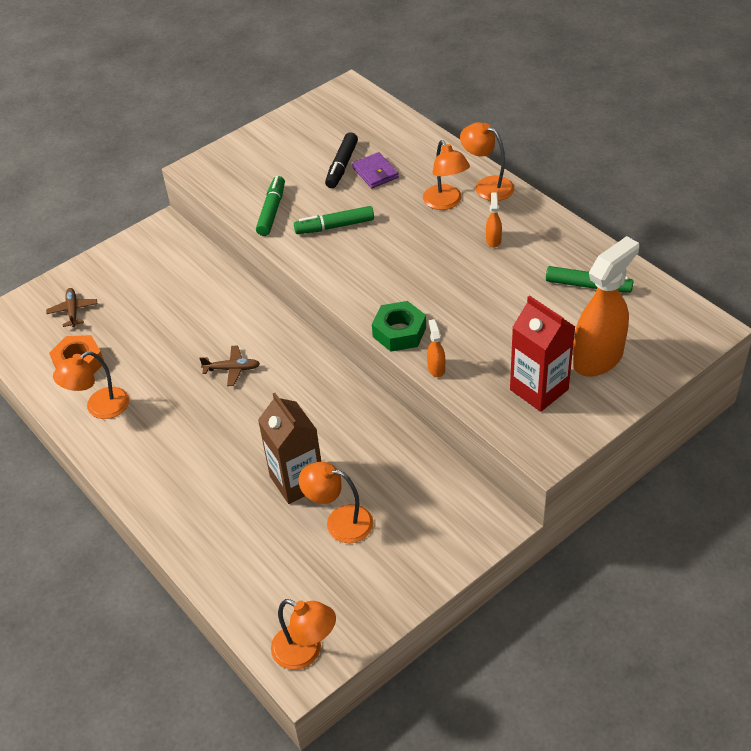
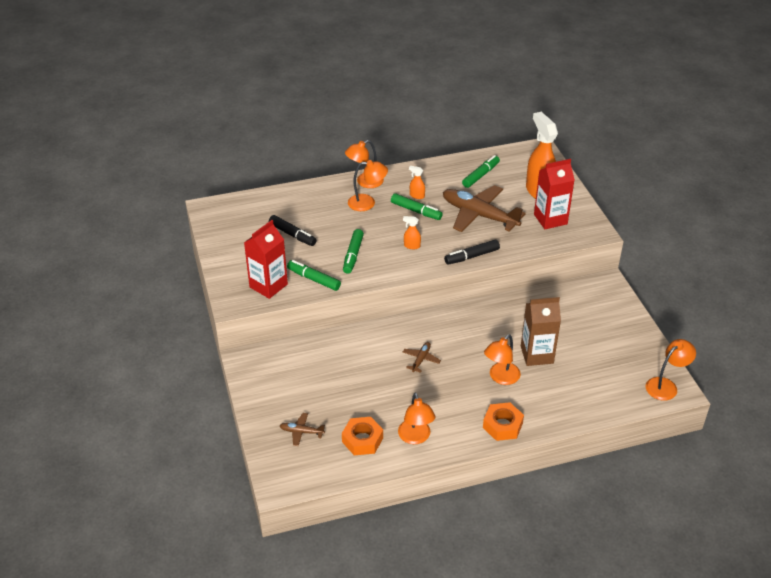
camera: 70 degrees left, 5 degrees down
orange lamp [299,462,373,543] -> orange lamp moved to [484,334,521,385]
purple wallet [352,152,399,188] -> none
green nut [372,301,426,352] -> black marker [444,240,500,265]
orange spray bottle [427,319,445,377] -> orange spray bottle moved to [403,216,421,249]
none -> red carton [244,220,288,299]
none -> green marker [391,193,443,220]
none -> brown plane [443,185,526,232]
none -> orange nut [483,402,524,441]

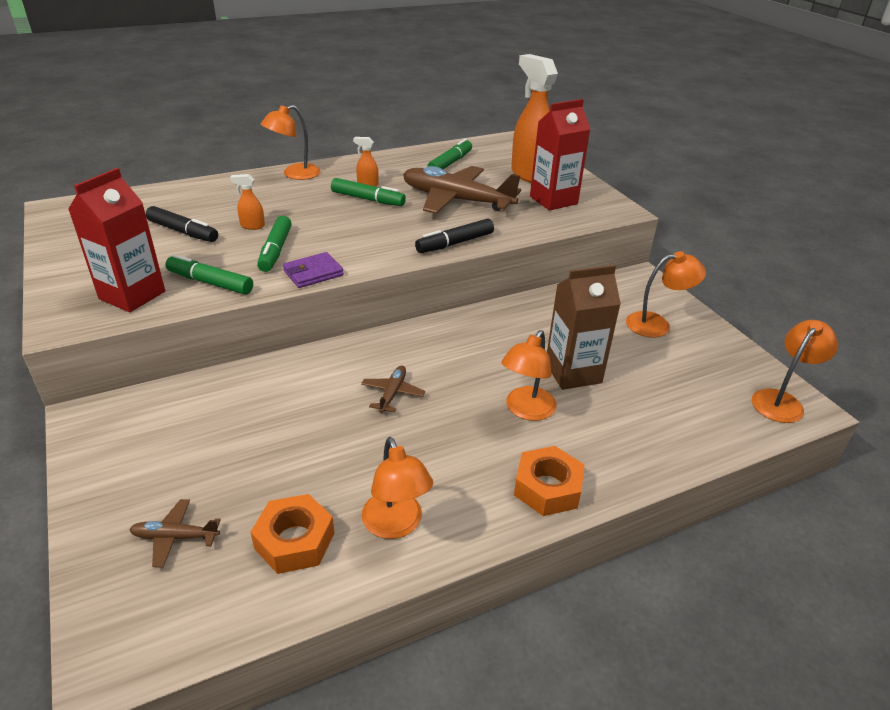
camera: 10 degrees left, 5 degrees down
orange lamp [348,160,388,211] -> orange lamp moved to [626,251,706,337]
orange spray bottle [403,216,421,249] -> orange spray bottle moved to [230,174,265,230]
none -> purple wallet [283,252,344,288]

